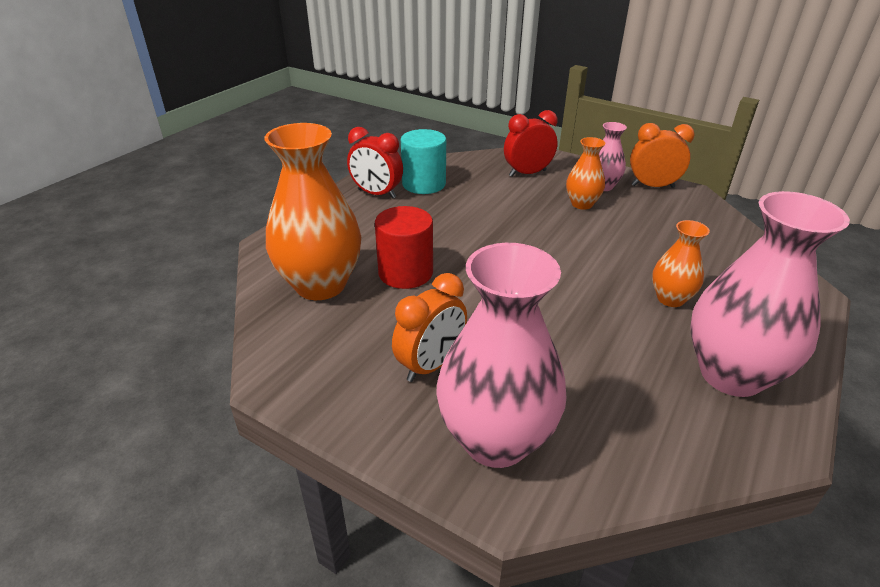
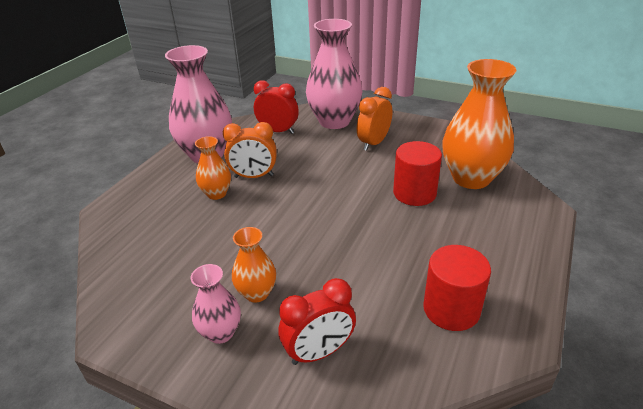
camera: 175 degrees right, 0 degrees up
red clock [347,127,403,199] -> red clock moved to [254,80,299,134]
turquoise cylinder [401,129,446,194] -> red cylinder [423,245,491,331]
orange clock [630,123,695,188] -> orange clock moved to [223,122,277,178]

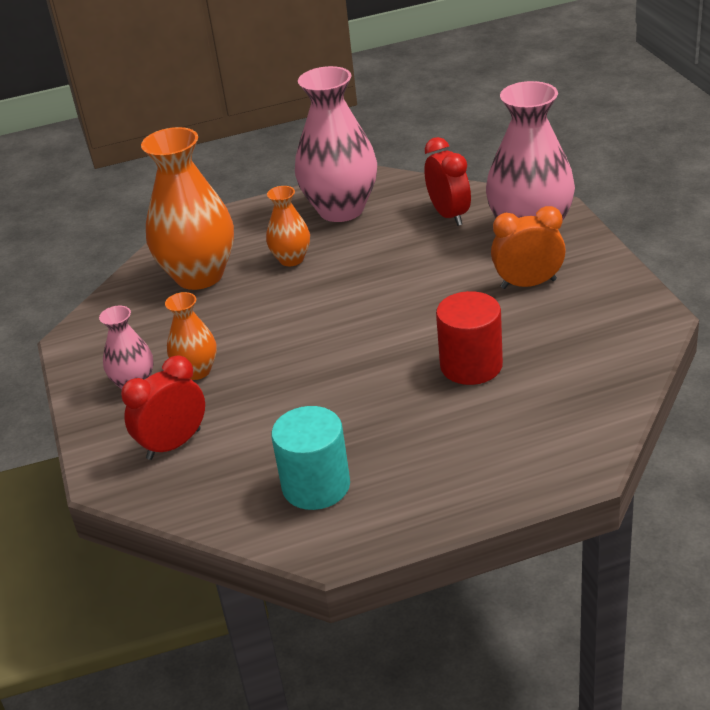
camera: 50 degrees right, 0 degrees up
orange clock [223,122,277,178] -> none
red clock [279,278,356,365] -> red clock turned 120 degrees clockwise [121,356,205,460]
red cylinder [423,245,491,331] -> turquoise cylinder [271,406,350,510]
orange vase [442,59,516,189] -> orange vase moved to [141,127,234,290]

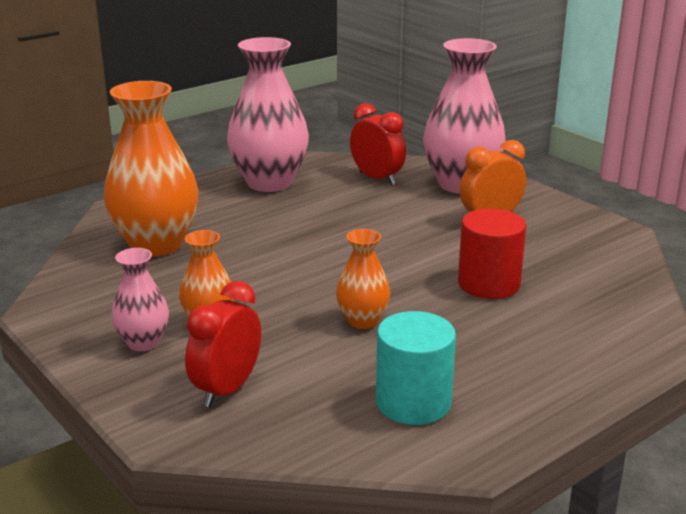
camera: 25 degrees left, 10 degrees down
orange vase [266,186,310,266] -> orange vase moved to [336,229,391,329]

